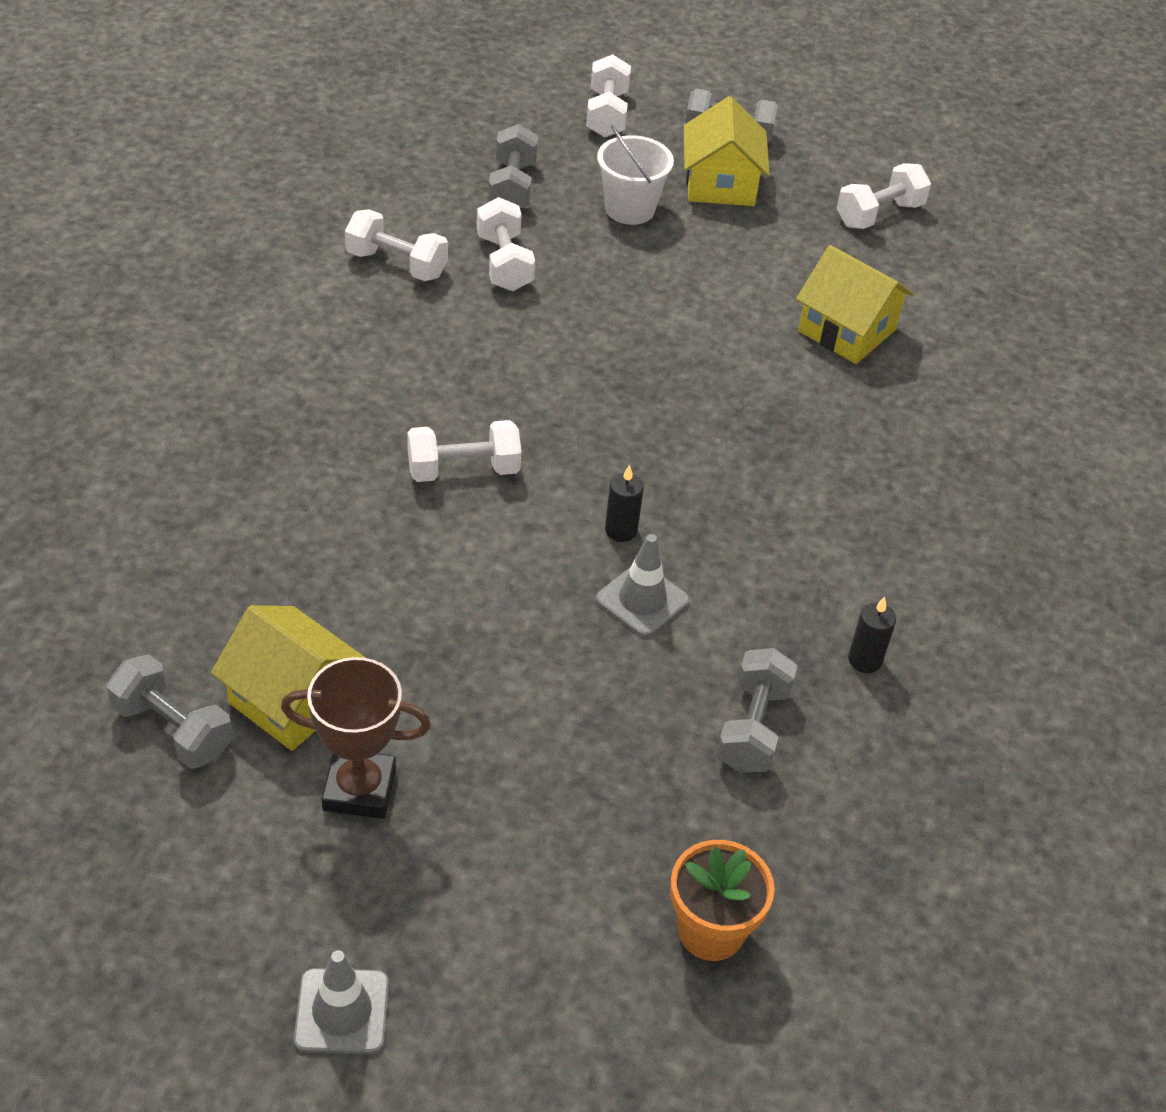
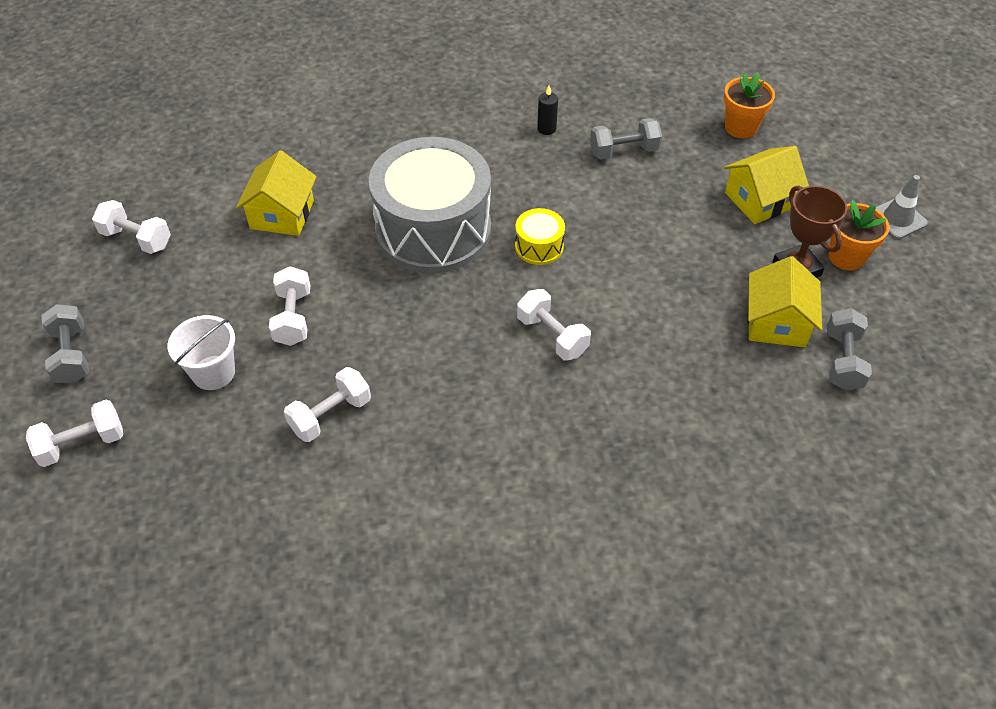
camera: 115 degrees left, 5 degrees up
white dumbbell [345,209,448,281] -> white dumbbell moved to [269,266,310,346]
grey dumbbell [488,124,538,208] -> none
grey traffic cone [596,534,689,637] -> none
black candle [605,465,644,542] -> yellow drum [515,208,565,265]
yellow house [684,96,770,206] -> yellow house moved to [724,146,809,224]
none -> grey drum [369,137,491,274]
none -> orange flower pot [829,200,890,271]

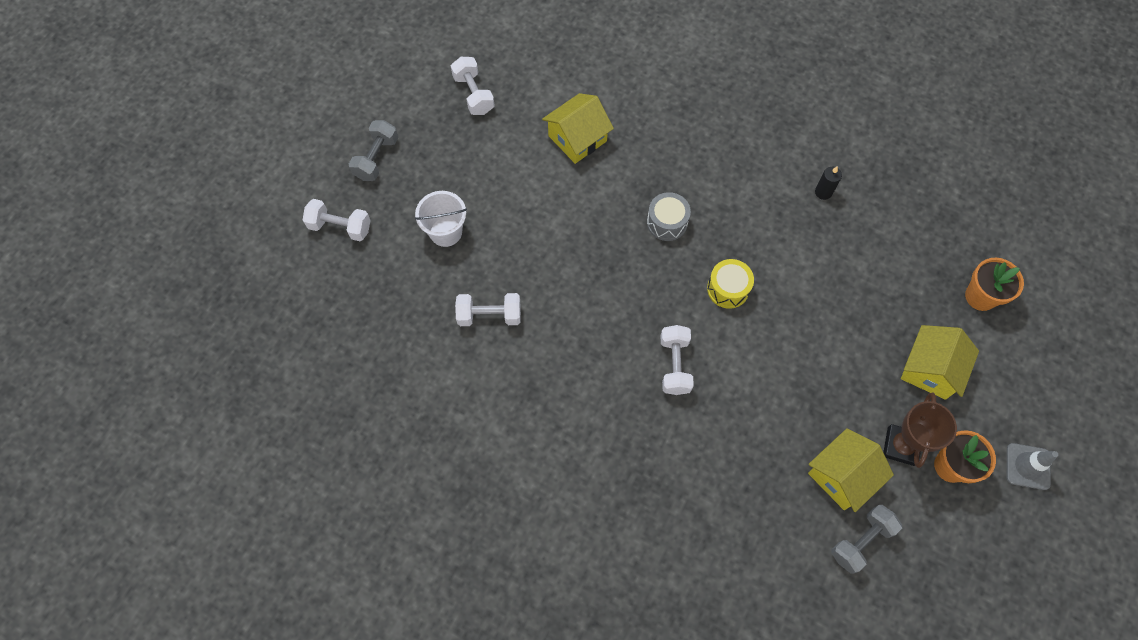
camera: 40 degrees right, 15 degrees up
white dumbbell [269,266,310,346] -> none
grey drum [369,137,491,274] -> grey drum [647,192,691,241], size x0.41
grey dumbbell [590,118,662,160] -> none
yellow house [724,146,809,224] -> yellow house turned 75 degrees counterclockwise [901,325,979,400]

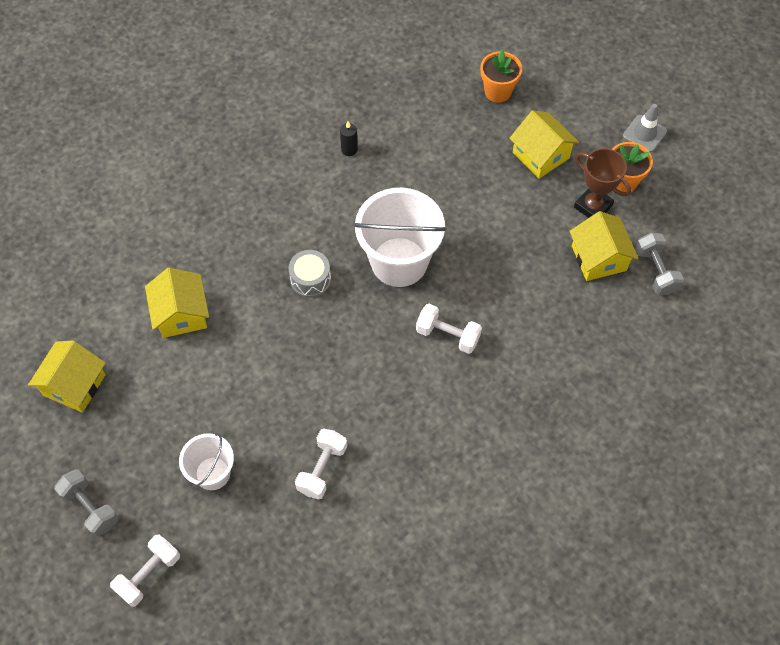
camera: 65 degrees left, 5 degrees down
white dumbbell [451,57,495,115] -> yellow house [28,340,106,413]
yellow drum [707,259,754,309] -> white bucket [353,188,447,287]

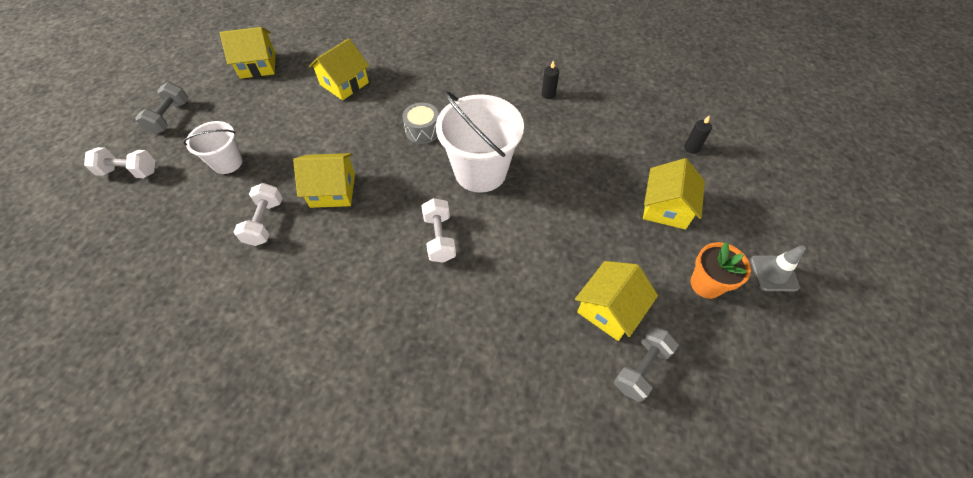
camera: 55 degrees right, 5 degrees down
white dumbbell [295,429,347,499] -> white dumbbell turned 75 degrees counterclockwise [234,183,282,246]
orange flower pot [480,49,522,103] -> black candle [684,115,712,154]
brown trophy [574,148,631,218] -> none
none -> yellow house [293,153,355,208]

